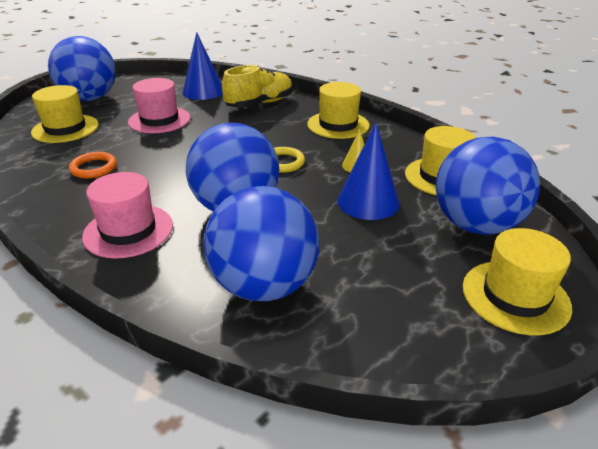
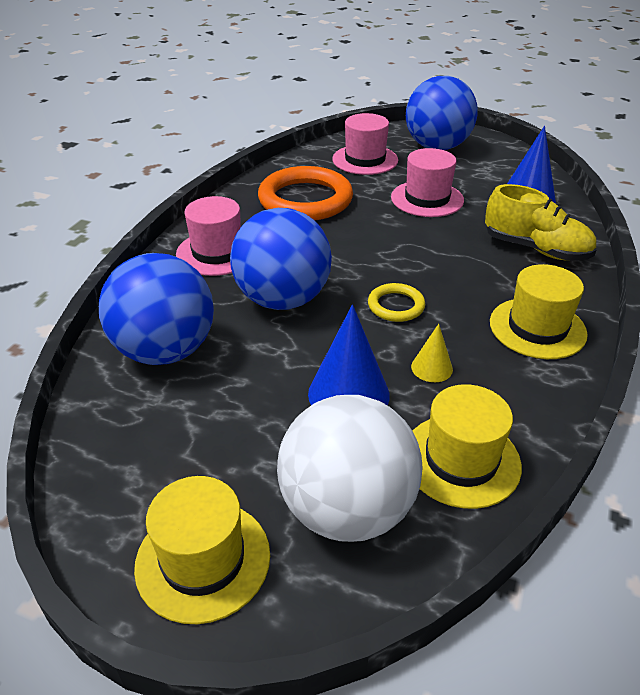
camera: 70 degrees right, 5 degrees up
yellow hat [31,85,99,143] -> pink hat [332,113,398,175]
orange ring [69,152,117,178] -> orange ring [258,166,353,221], size x2.07
blue ball [436,136,540,235] -> white ball [277,395,423,542]

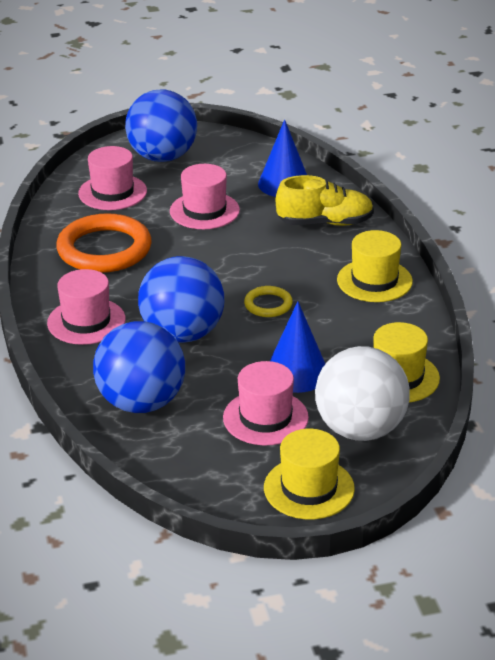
camera: 35 degrees left, 5 degrees down
yellow cone [411,324,453,382] -> none
none -> pink hat [223,361,309,445]

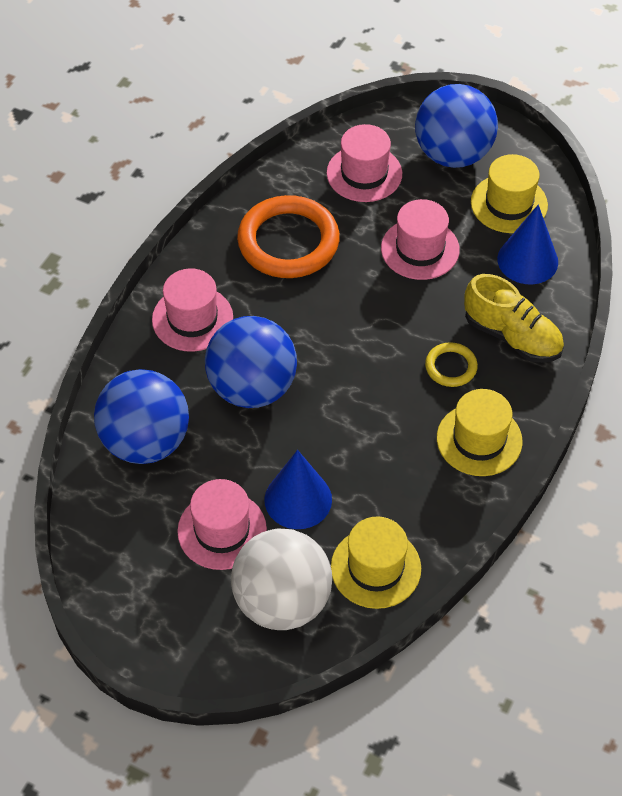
camera: 40 degrees right, 20 degrees up
yellow ring [244,286,293,317] -> yellow ring moved to [425,342,478,387]
yellow hat [264,429,355,519] -> yellow hat moved to [471,154,548,233]

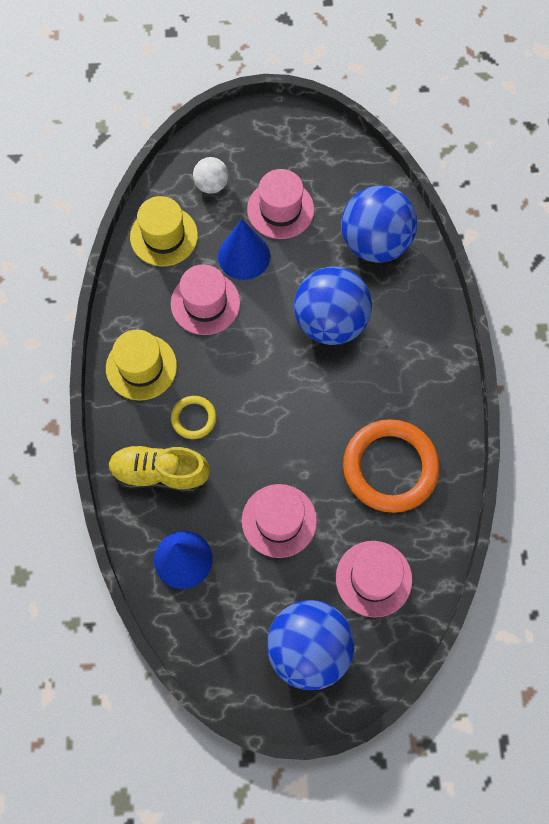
camera: 150 degrees right, 15 degrees up
pink hat [152,268,233,352] -> pink hat moved to [171,264,240,335]
white ball [231,528,332,630] -> white ball [193,157,229,194], size x0.49
yellow hat [471,154,548,233] -> none

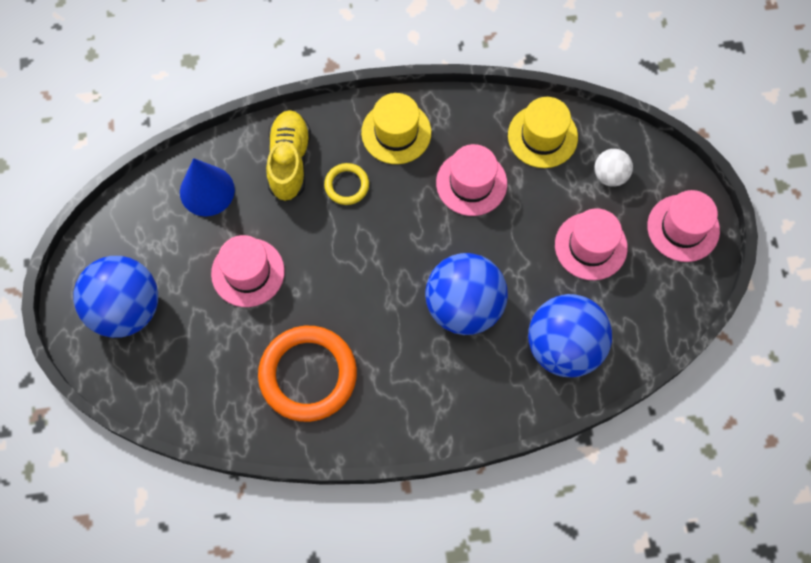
camera: 85 degrees right, 0 degrees up
blue cone [218,219,270,280] -> none
pink hat [336,541,412,618] -> pink hat moved to [647,190,720,262]

